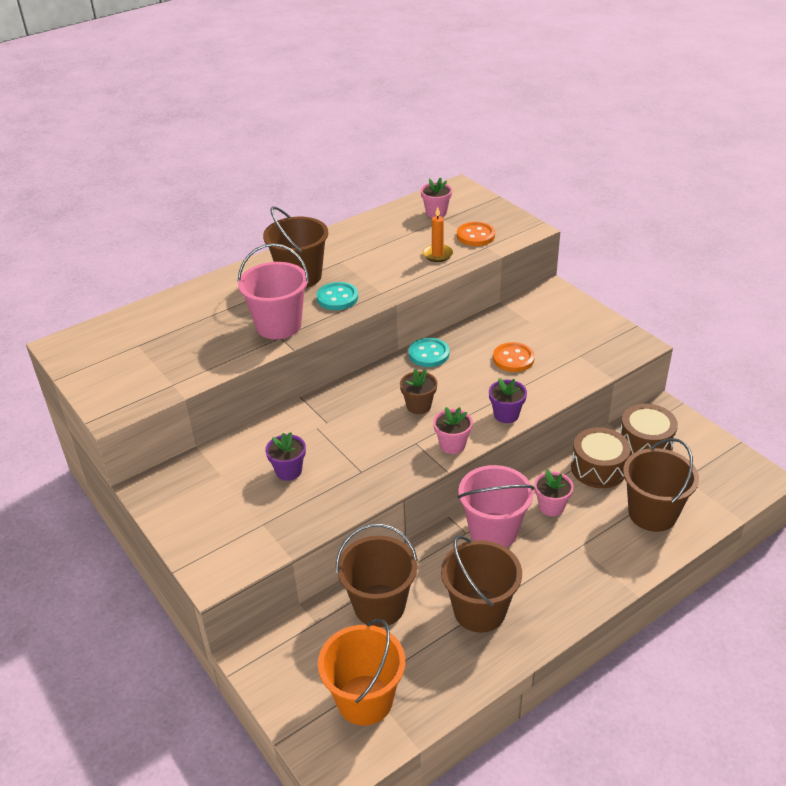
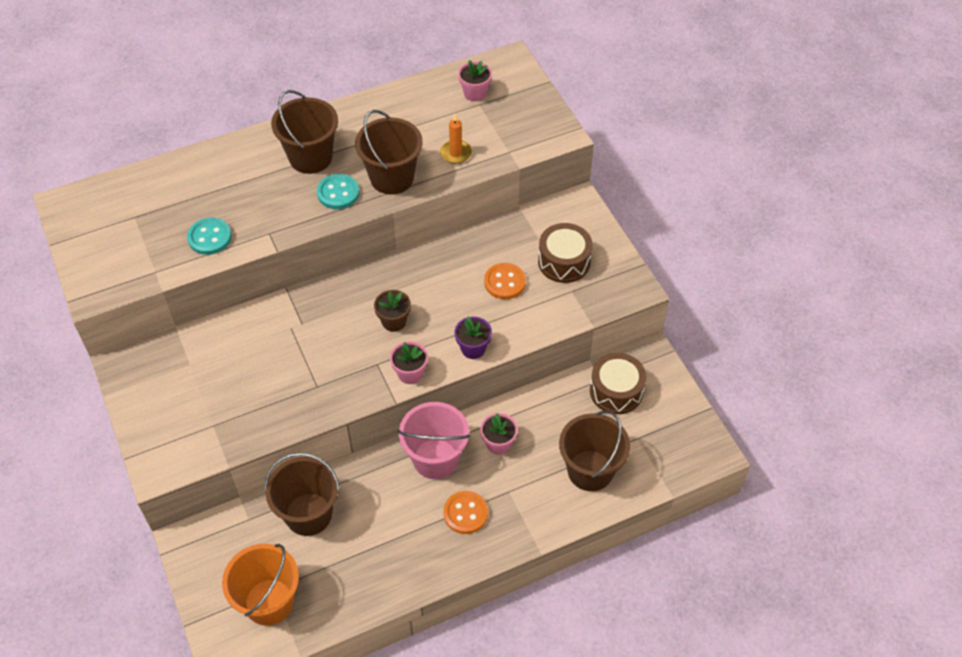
camera: 10 degrees right, 15 degrees up
pink bucket [237,243,309,339] -> none
purple flower pot [265,432,306,481] -> none
turquoise button [409,338,449,367] -> turquoise button moved to [187,218,232,255]
brown bucket [441,535,522,633] -> brown bucket moved to [355,110,423,195]
orange button [457,222,495,246] -> orange button moved to [443,491,488,534]
brown drum [571,427,631,488] -> brown drum moved to [538,223,593,283]

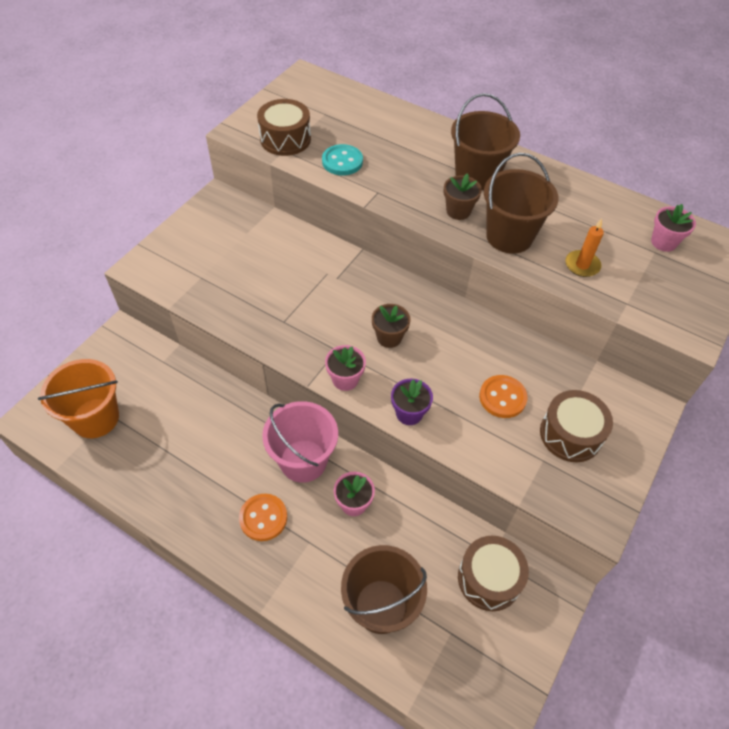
camera: 55 degrees right, 0 degrees up
brown bucket [264,453,340,536] -> none
turquoise button [317,174,359,209] -> brown flower pot [444,173,482,220]
none -> brown drum [257,99,311,156]

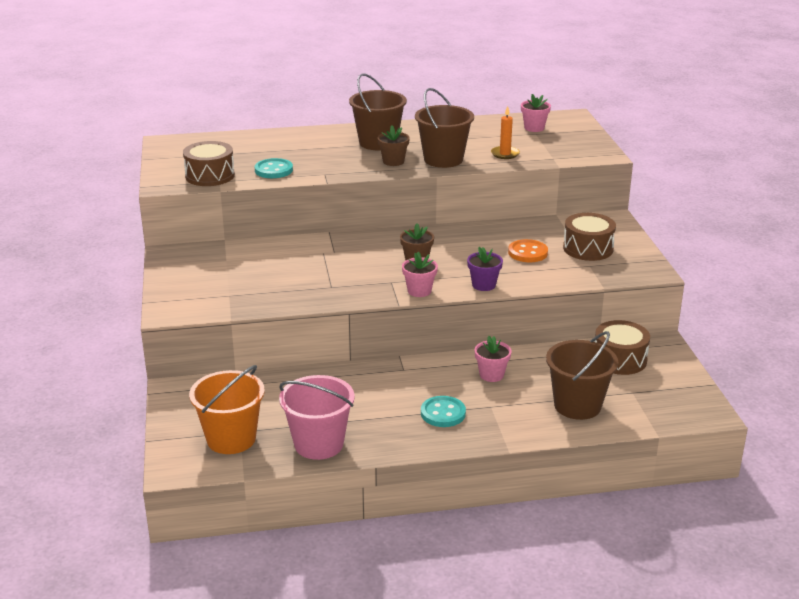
camera: 40 degrees left, 25 degrees down
orange button [239,494,287,541] -> turquoise button [421,396,466,427]
pink bucket [262,401,338,483] -> pink bucket moved to [279,375,355,460]

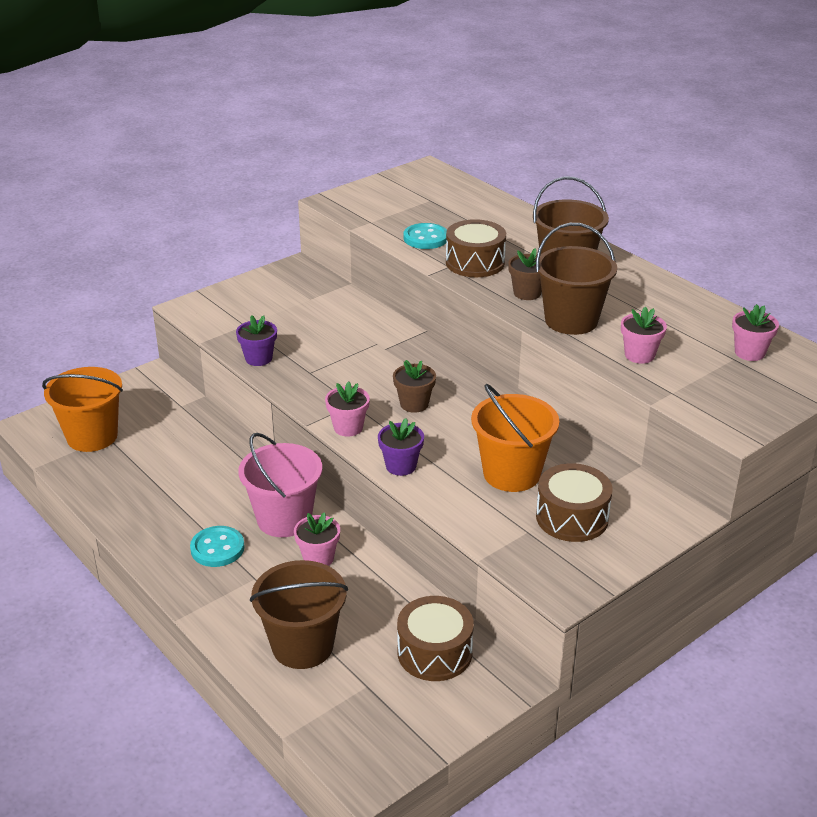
camera: 60 degrees right, 5 degrees up
brown drum [183,141,235,186] -> brown drum moved to [446,219,506,277]
pink bucket [279,375,355,460] -> pink bucket moved to [238,433,322,537]
orange candle [491,106,520,159] -> pink flower pot [621,307,667,364]
orange button [508,239,548,262] -> orange bucket [471,384,559,492]
none -> purple flower pot [236,315,277,366]

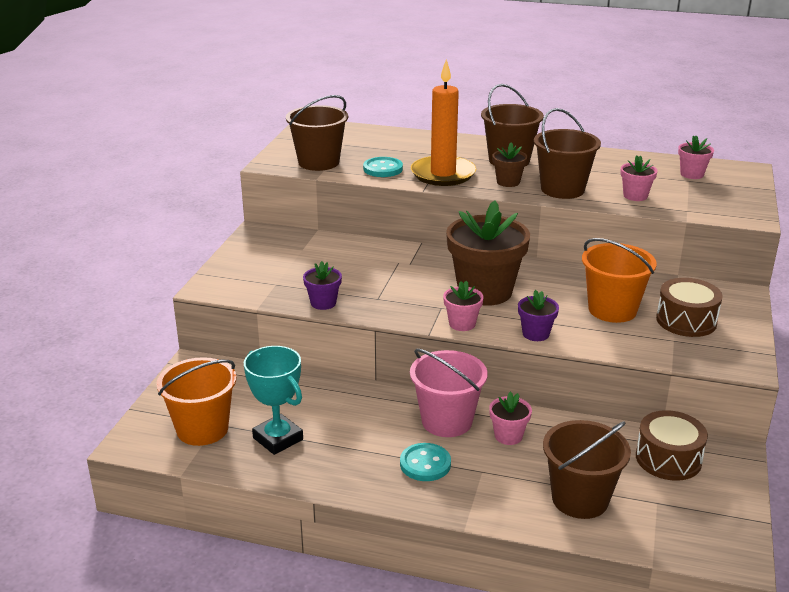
camera: 35 degrees left, 5 degrees down
brown flower pot [393,360,436,413] -> brown flower pot [446,200,530,306], size x2.16
brown drum [446,219,506,277] -> orange candle [411,59,476,186]
none -> turquoise trophy [244,346,303,455]
none -> brown bucket [286,95,348,171]

